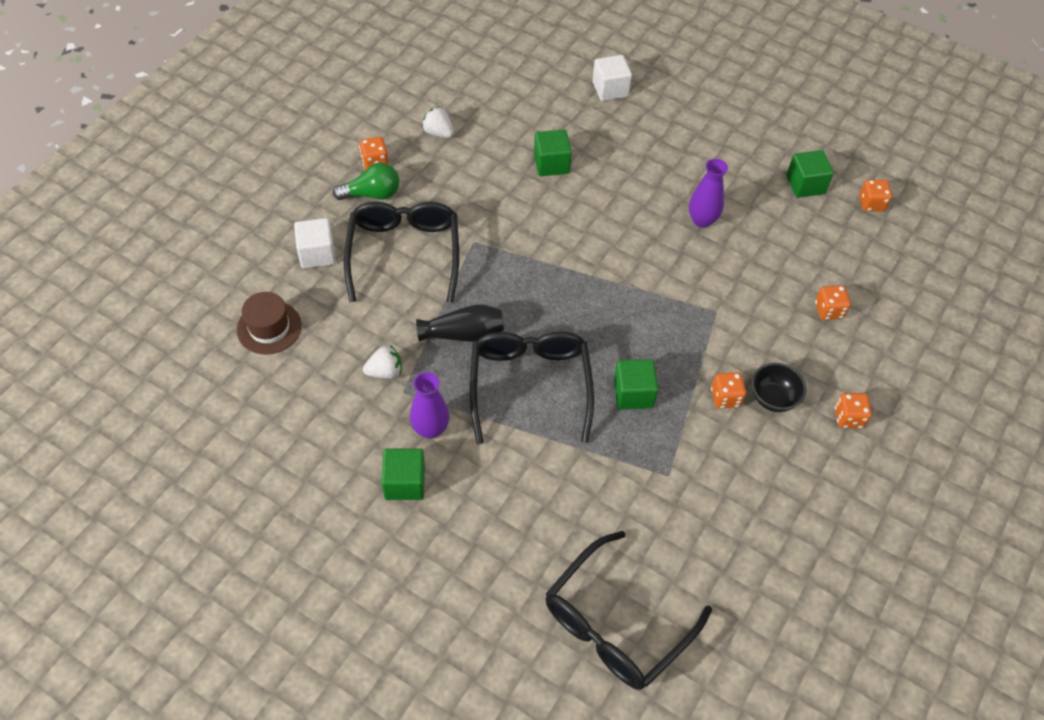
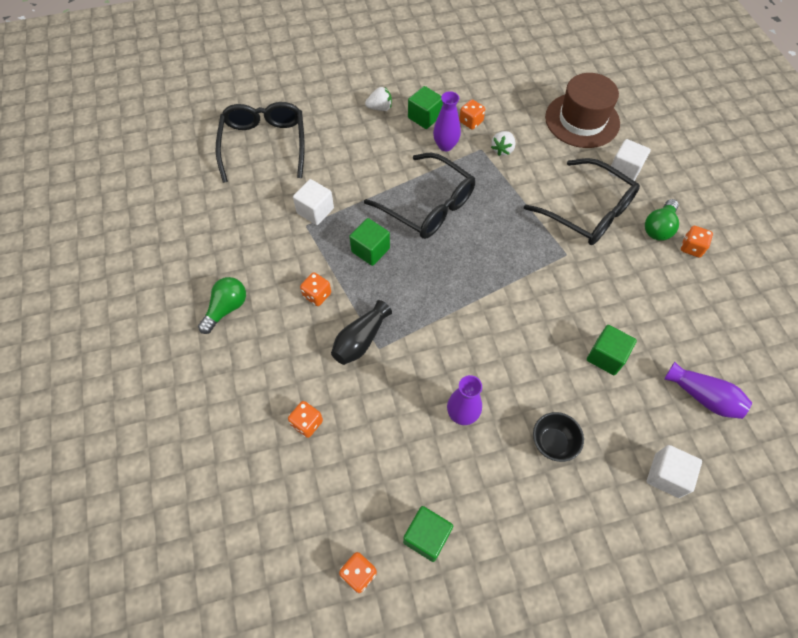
camera: 135 degrees right, 5 degrees up
brown hat [237,292,302,355] -> brown hat [545,73,620,148], size x1.63
black vase [416,304,504,342] -> black vase moved to [331,300,392,365]
white strawberry [422,106,454,138] -> white strawberry moved to [365,87,392,111]
black bowl [752,363,806,412] -> black bowl moved to [533,412,584,462]
orange dice [835,393,872,428] -> orange dice moved to [459,100,485,129]
none -> green light bulb [198,277,246,334]
none -> white cube [293,179,334,225]
none -> purple vase [664,362,752,419]

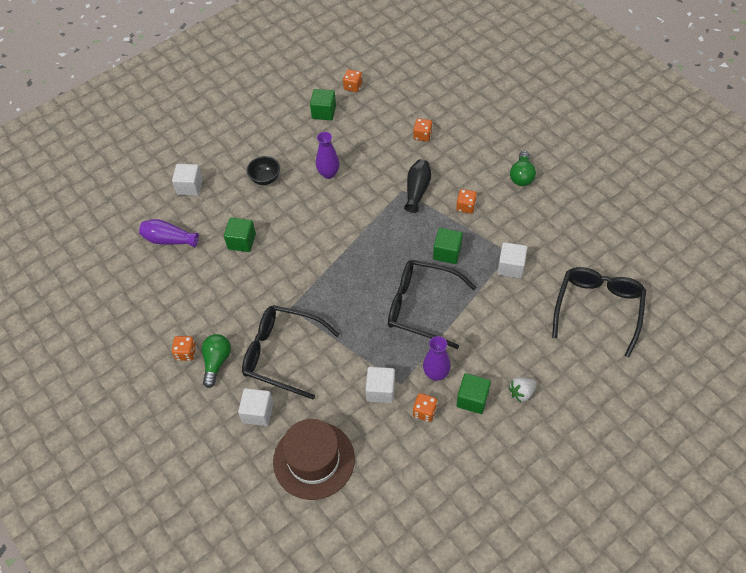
camera: 160 degrees right, 5 degrees down
black glasses [216,102,305,183] -> black glasses turned 135 degrees counterclockwise [552,267,646,357]
white strawberry [491,131,515,156] -> white cube [366,367,395,403]

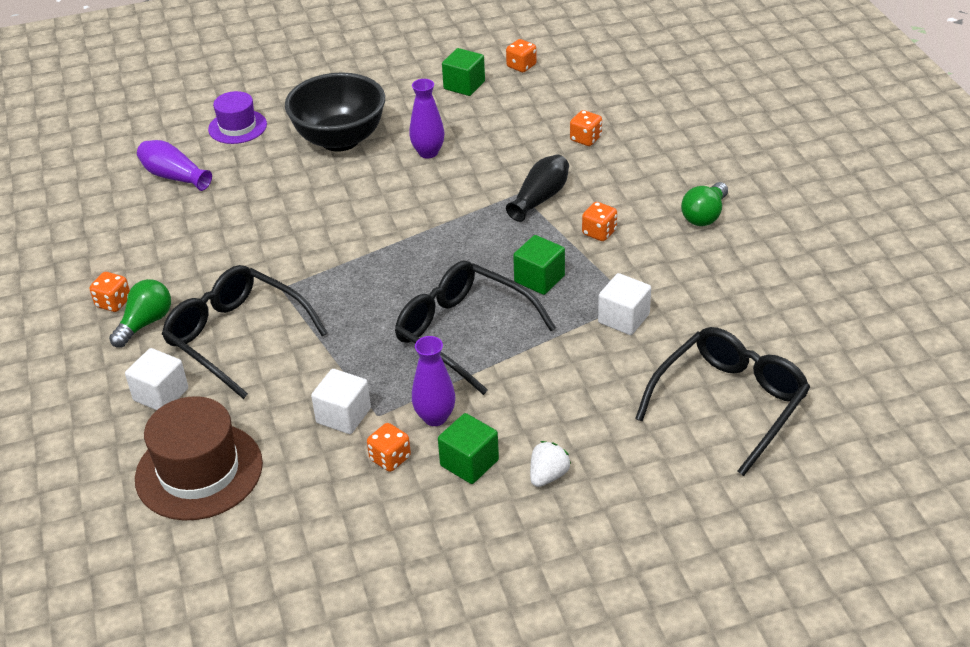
camera: 20 degrees right, 15 degrees down
white cube [172,164,203,196] -> purple hat [208,91,267,144]
green cube [224,217,256,252] -> none
black bowl [247,156,280,185] -> black bowl [285,72,385,152], size x2.03
white strawberry [509,377,537,402] -> white strawberry turned 135 degrees clockwise [530,441,571,487]

